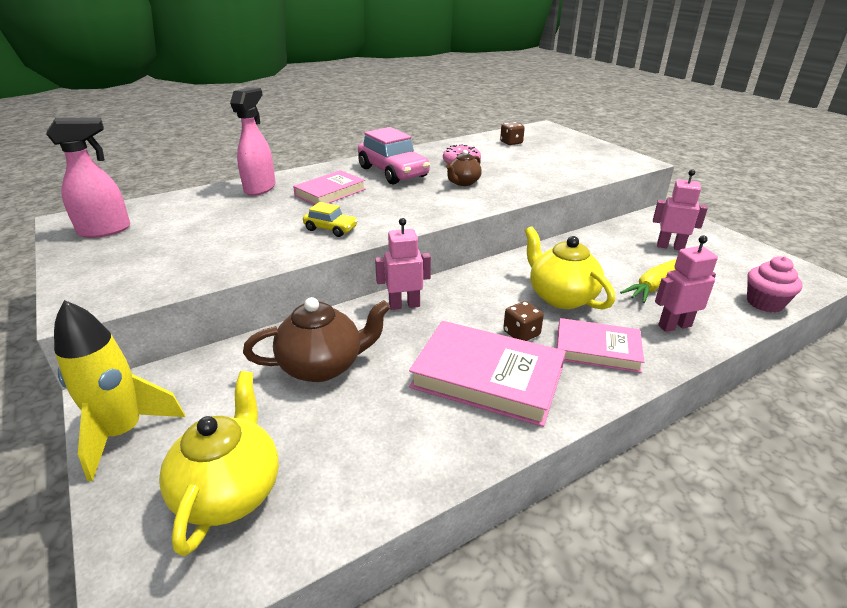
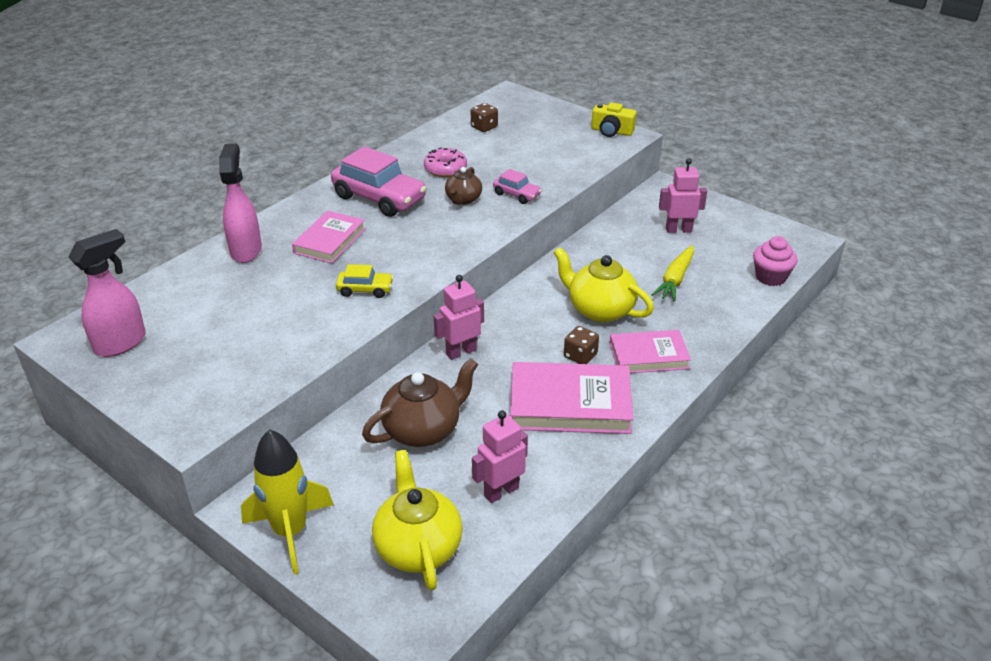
camera: 20 degrees left, 5 degrees up
pink robot [655,235,718,332] -> pink robot moved to [472,411,528,503]
none -> pink car [493,169,542,204]
none -> yellow camera [591,102,637,137]

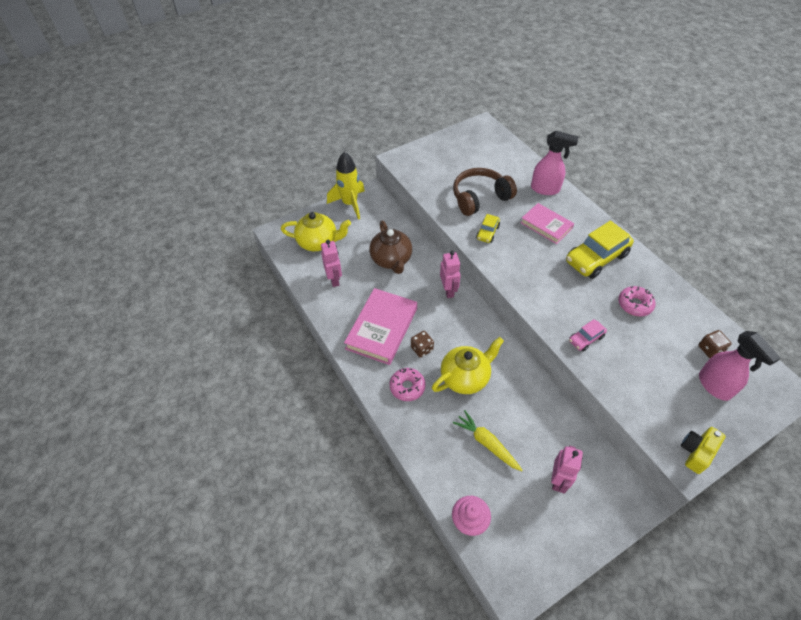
camera: 110 degrees right, 15 degrees up
pink spray bottle [68,229,146,357] -> pink spray bottle moved to [699,331,781,401]
pink car [331,146,427,217] -> yellow car [566,221,634,279]
brown teapot [445,167,482,205] -> none
pink book [610,330,691,373] -> pink donut [389,368,426,401]
none -> brown headphones [453,168,517,216]

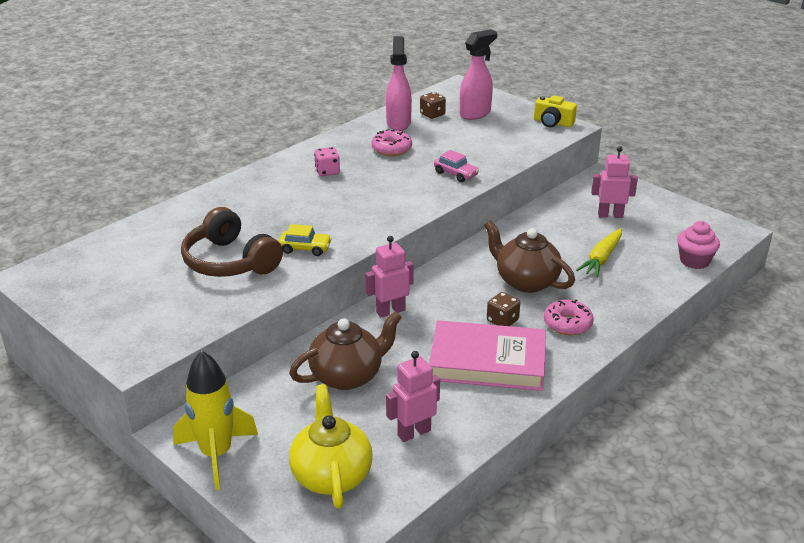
camera: 105 degrees left, 20 degrees down
yellow teapot [432,337,504,394] -> brown teapot [484,220,575,293]
pink book [521,203,574,244] -> none
pink spray bottle [531,131,579,195] -> pink spray bottle moved to [386,36,412,131]
yellow car [566,221,634,279] -> pink dice [314,147,340,176]

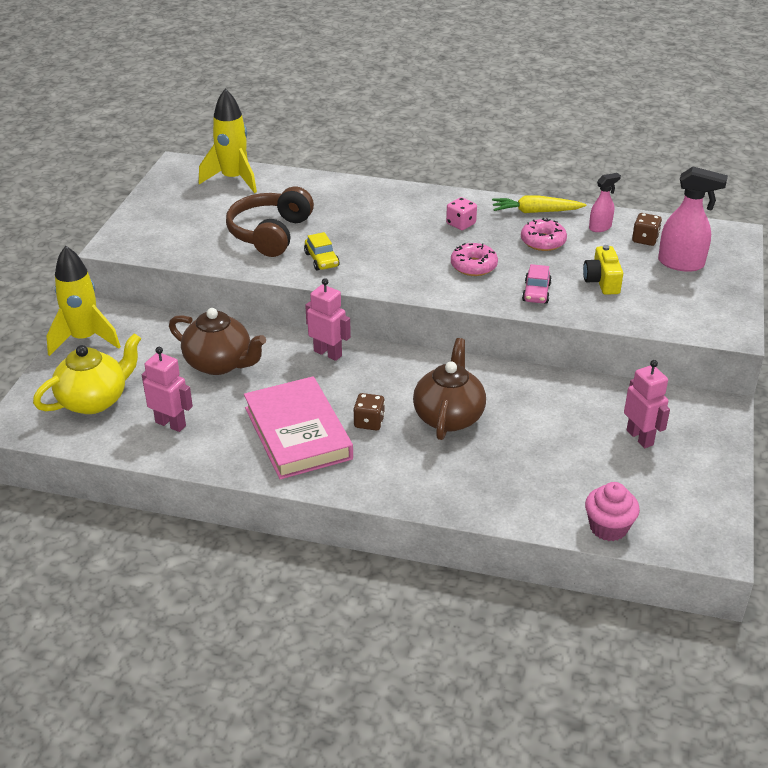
camera: 60 degrees right, 5 degrees up
pink spray bottle [386,36,412,131] -> pink spray bottle [589,173,621,232], size x0.58
yellow camera [534,95,577,127] -> yellow camera moved to [583,245,623,295]
pink donut [544,299,594,335] -> pink donut moved to [451,243,498,276]
yellow carrot [576,228,622,277] -> yellow carrot moved to [492,196,586,213]
none -> yellow rocket [199,89,257,193]

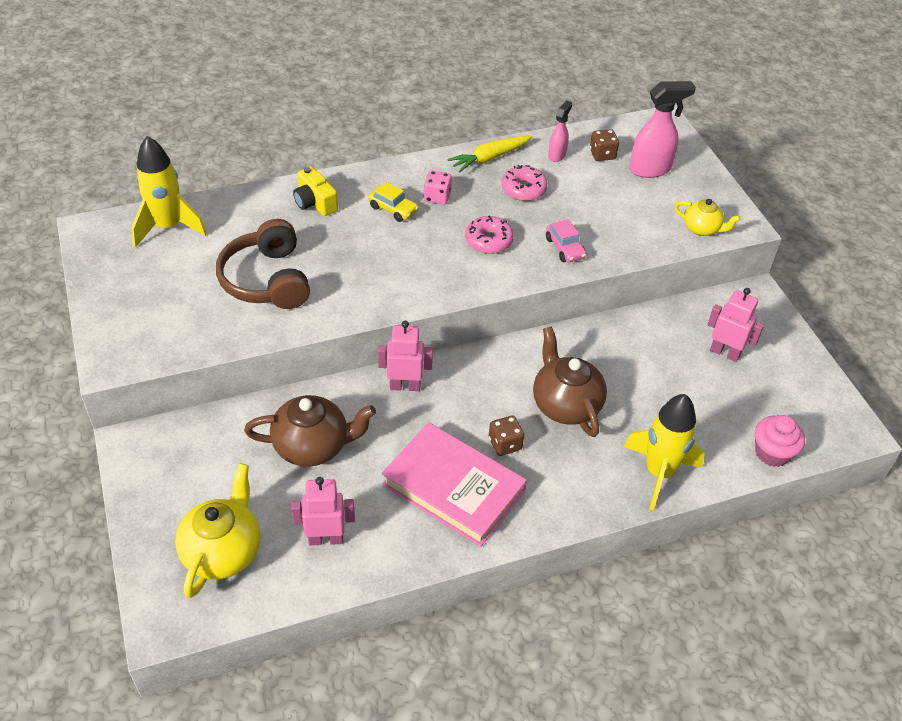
camera: 35 degrees left, 10 degrees up
yellow rocket [46,246,121,356] -> yellow rocket moved to [624,394,705,511]
yellow car [304,232,340,271] -> yellow car moved to [368,182,419,222]
yellow camera [583,245,623,295] -> yellow camera moved to [293,167,338,216]
none -> yellow teapot [674,199,741,236]

